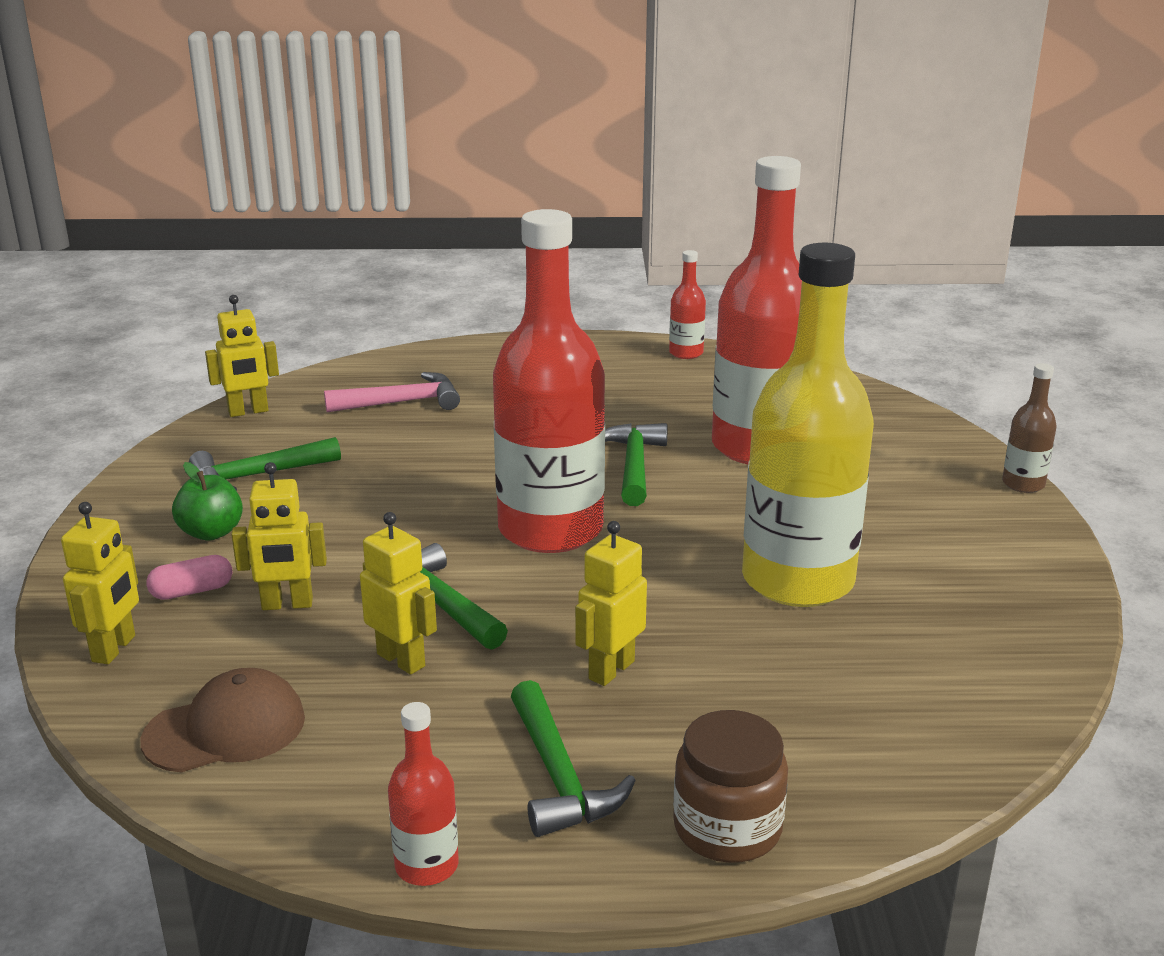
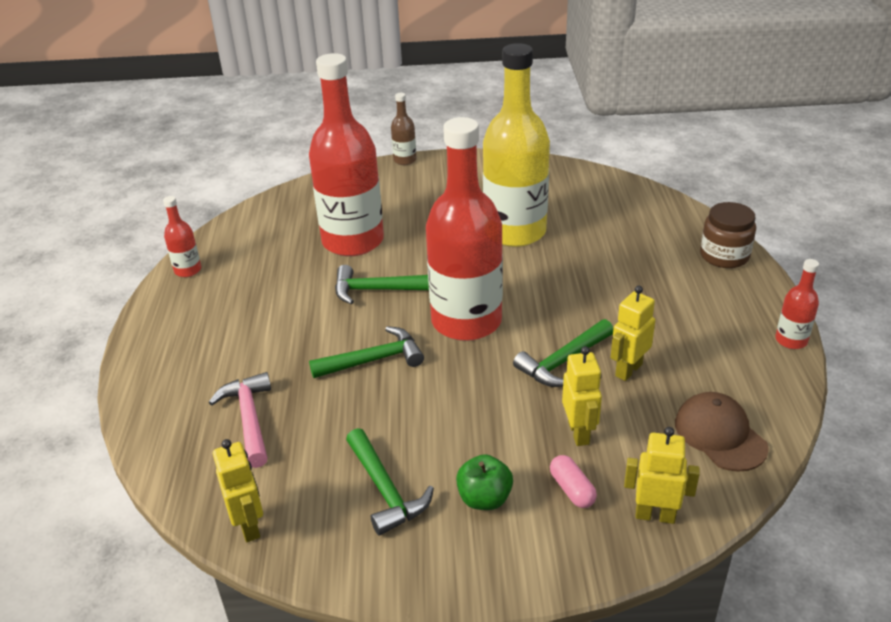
camera: 90 degrees left, 10 degrees up
green hammer [511,680,636,837] -> green hammer moved to [309,326,424,378]
yellow robot [575,521,647,686] -> none

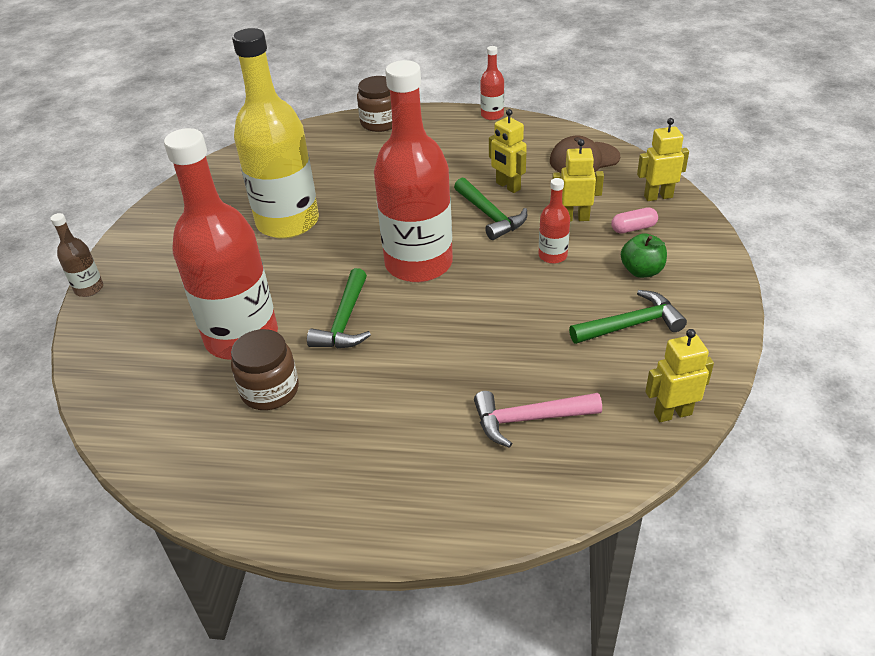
camera: 80 degrees left, 5 degrees up
red bottle [163,196,201,277] -> red bottle moved to [539,178,570,264]
green hammer [309,326,424,378] -> none
yellow robot [624,427,700,524] -> yellow robot turned 60 degrees clockwise [637,118,689,201]
none -> brown jar [231,329,299,410]

